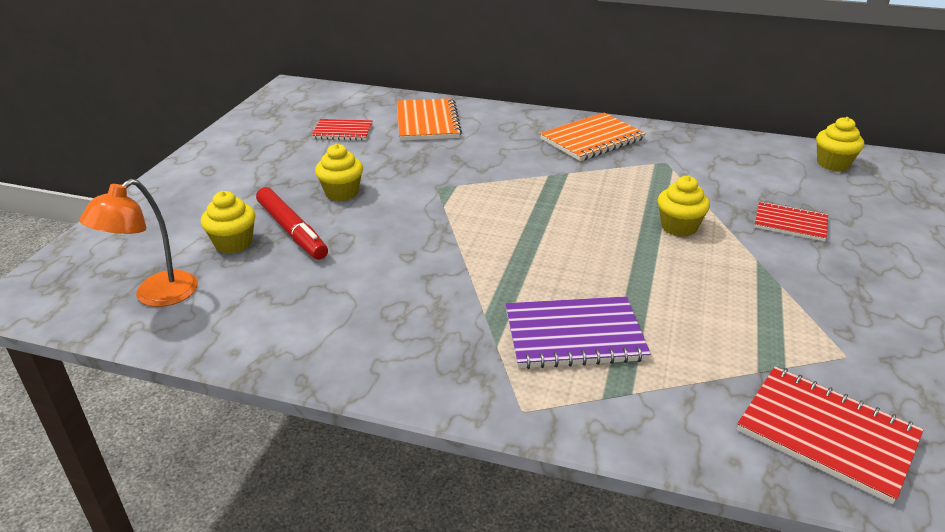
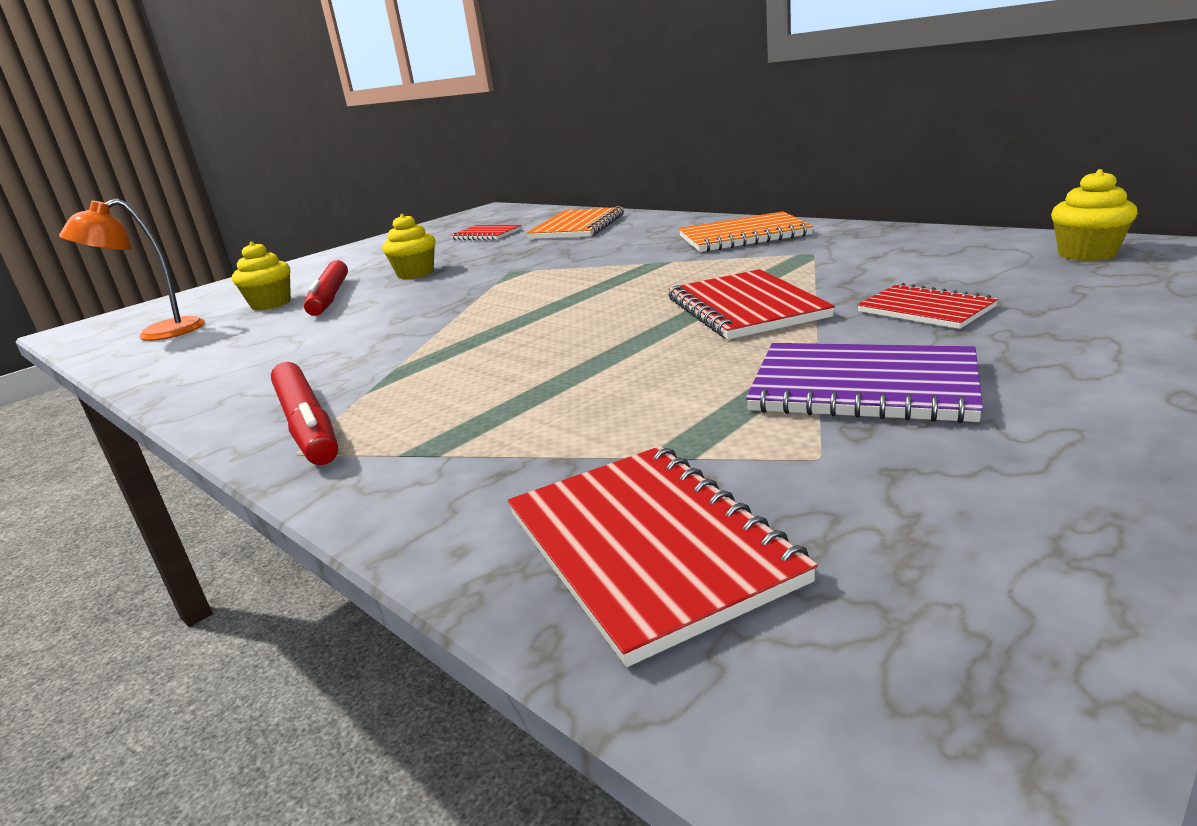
camera: 30 degrees right, 10 degrees down
purple notebook [506,297,651,369] -> purple notebook moved to [746,343,983,423]
yellow cupcake [658,176,710,237] -> red notebook [668,269,835,340]
none -> red marker [271,362,338,465]

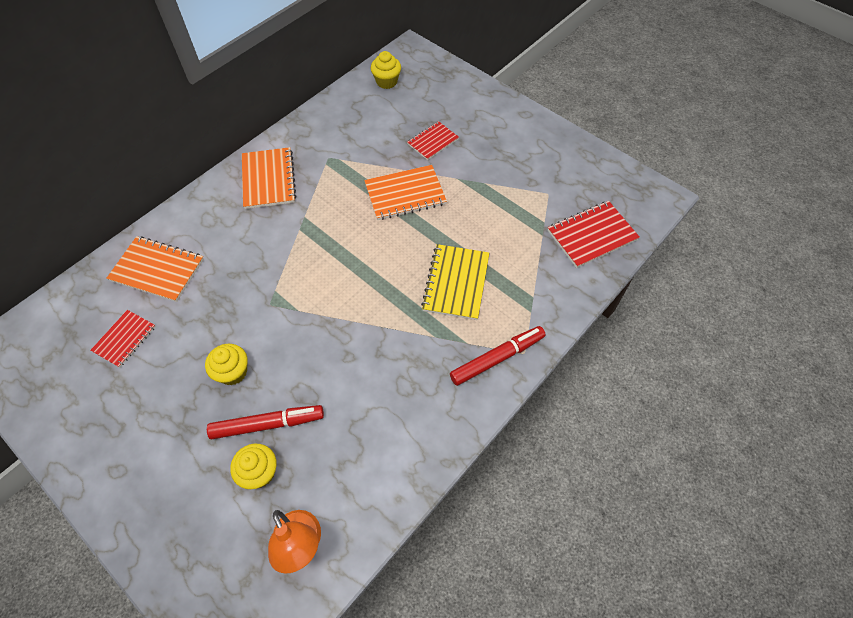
camera: 95 degrees left, 35 degrees up
red notebook [668,269,835,340] -> orange notebook [364,165,447,220]
purple notebook [746,343,983,423] -> none
none -> yellow notebook [421,244,489,320]

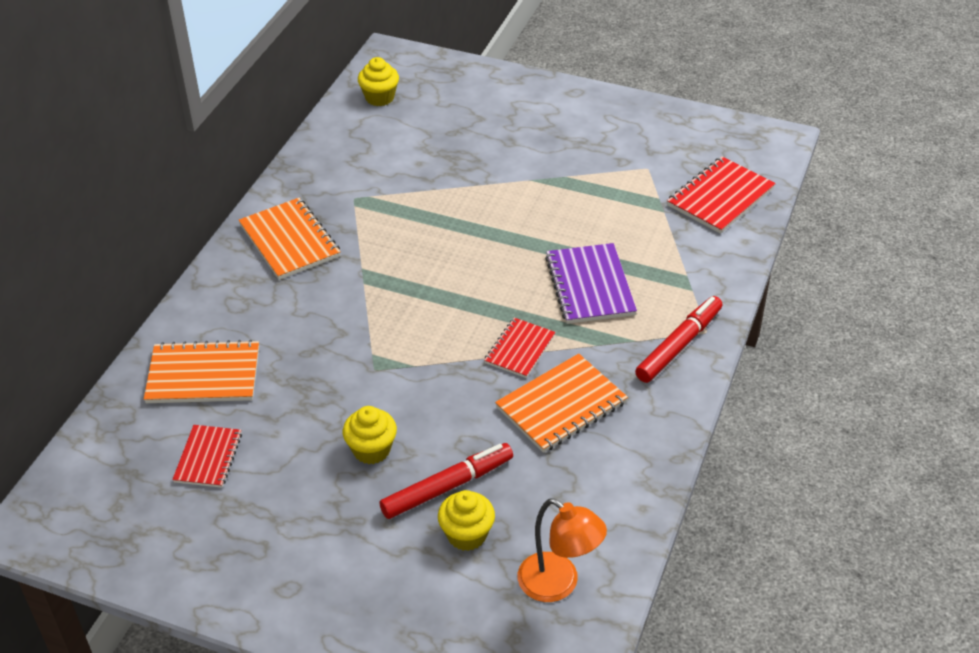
camera: 20 degrees left, 15 degrees down
orange notebook [364,165,447,220] -> orange notebook moved to [495,353,628,453]
red notebook [407,121,459,160] -> red notebook moved to [484,318,556,378]
yellow notebook [421,244,489,320] -> purple notebook [545,243,637,324]

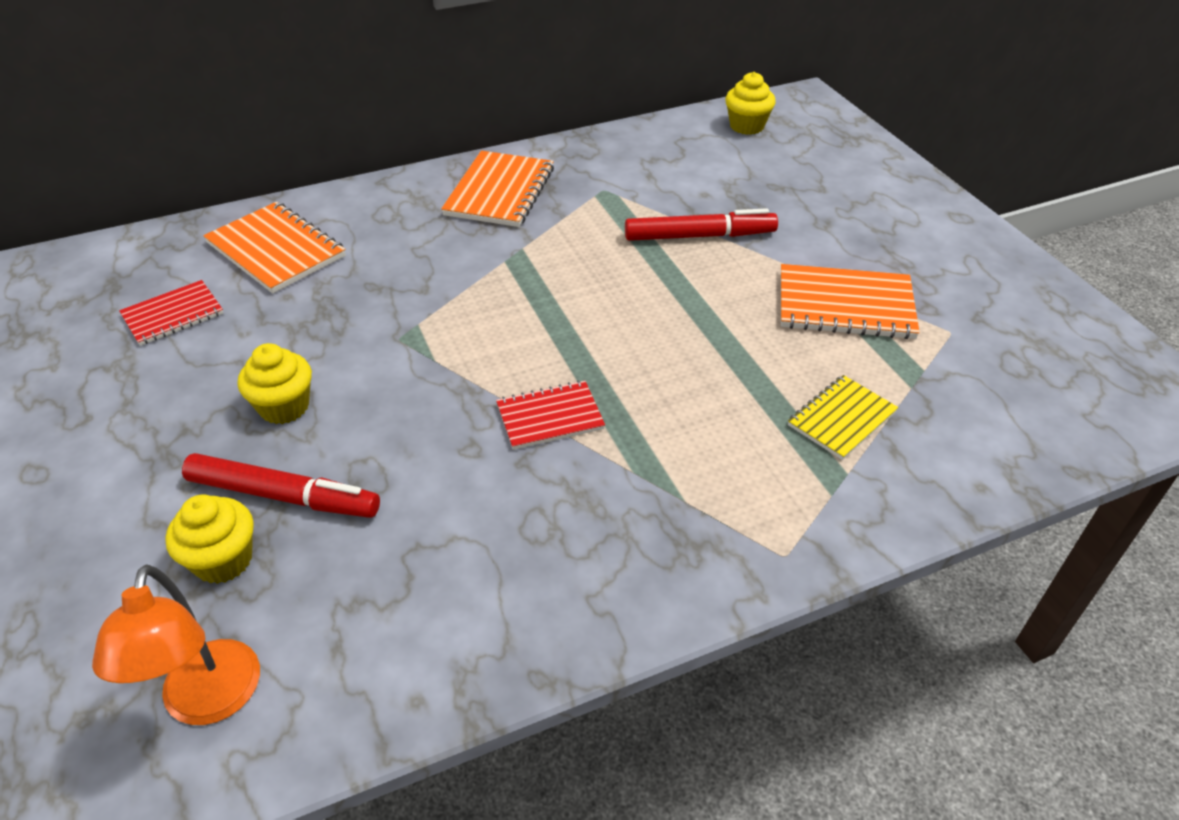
camera: 45 degrees right, 0 degrees up
orange notebook [495,353,628,453] -> orange notebook moved to [781,264,920,339]
purple notebook [545,243,637,324] -> none
red marker [635,296,722,383] -> red marker moved to [625,208,778,241]
red notebook [667,156,776,234] -> none
none -> yellow notebook [788,375,898,460]

